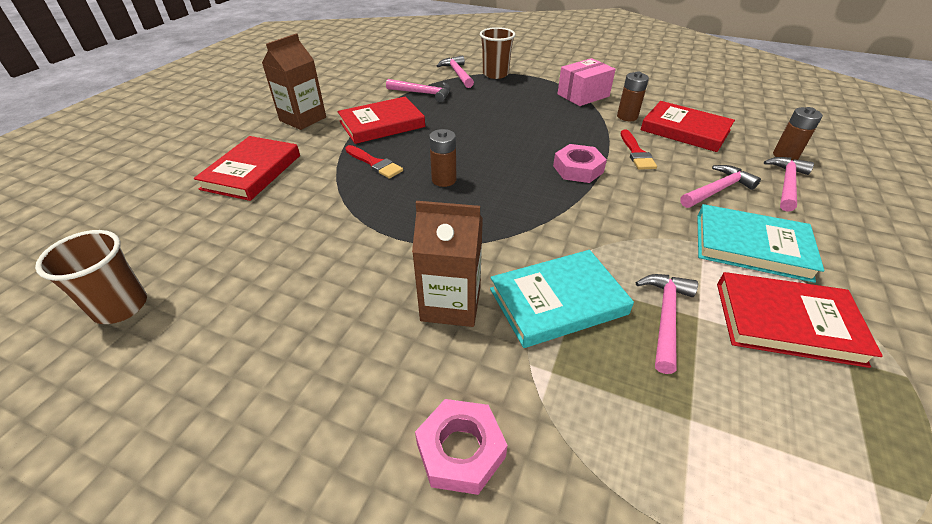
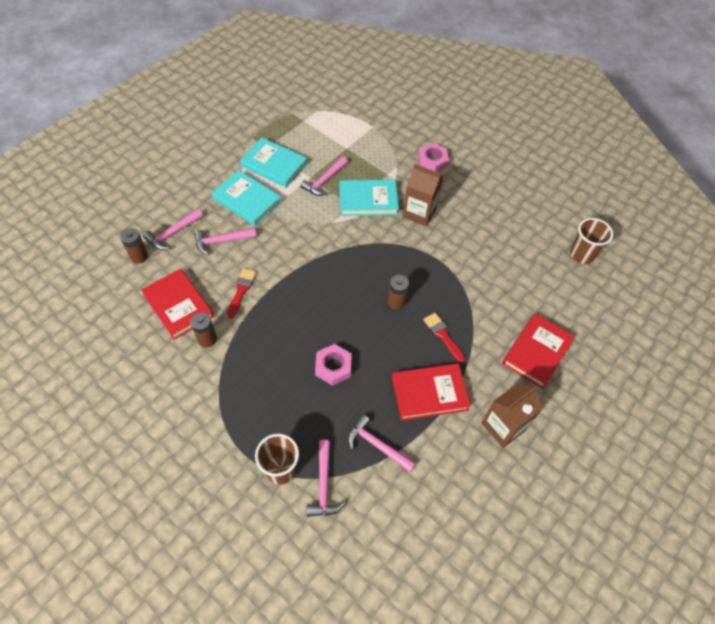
camera: 165 degrees left, 15 degrees up
pink nut [553,144,607,183] -> pink nut moved to [315,344,352,386]
pink box [558,58,616,106] -> none
red book [717,272,883,368] -> turquoise book [240,138,307,188]

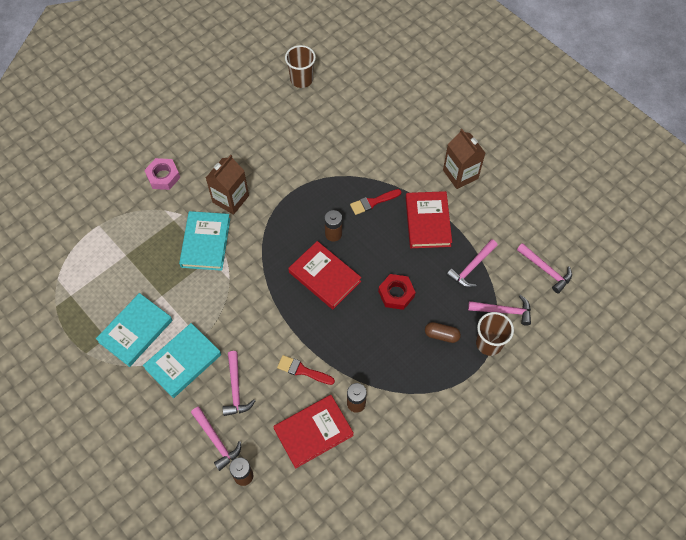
camera: 80 degrees left, 5 degrees up
pink hammer [300,157,348,196] -> pink hammer moved to [517,243,572,294]
pink nut [315,344,352,386] -> red nut [378,274,416,310]
red book [502,314,575,389] -> red book moved to [288,241,362,309]
none -> brown capsule [425,322,461,343]

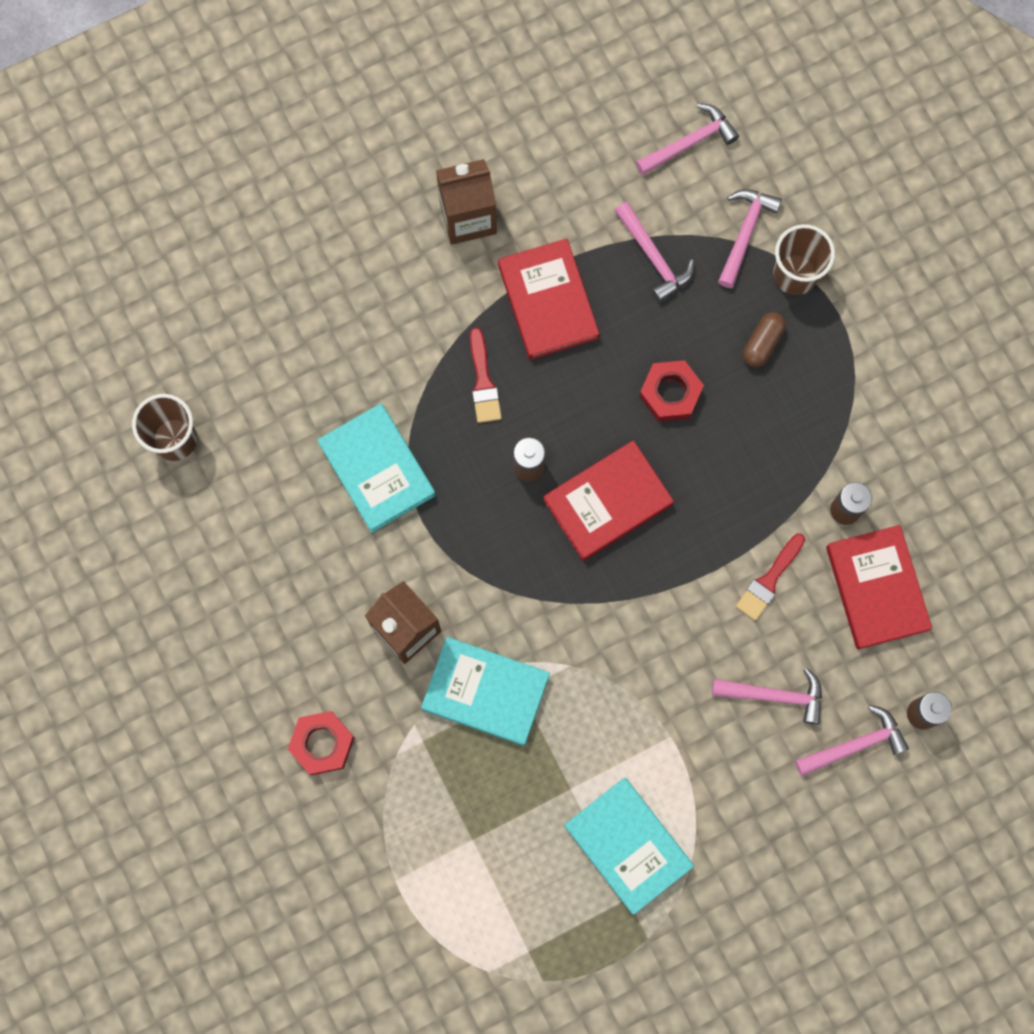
camera: 75 degrees left, 15 degrees up
turquoise book [143,323,221,398] -> turquoise book moved to [317,403,436,533]
pink nut [144,158,180,190] -> red nut [288,711,355,775]
red book [406,191,452,248] -> red book turned 60 degrees clockwise [498,239,599,360]

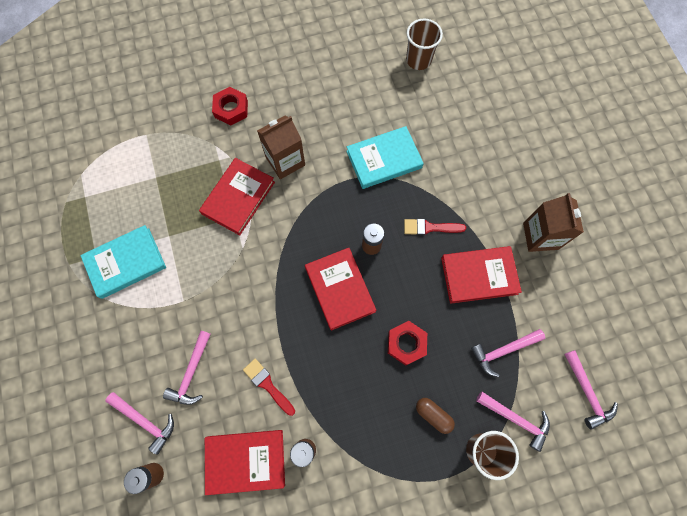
camera: 100 degrees right, 5 degrees down
turquoise book [421,637,550,746] -> red book [199,158,275,235]
pink hammer [795,705,909,776] -> pink hammer turned 45 degrees counterclockwise [105,392,174,455]

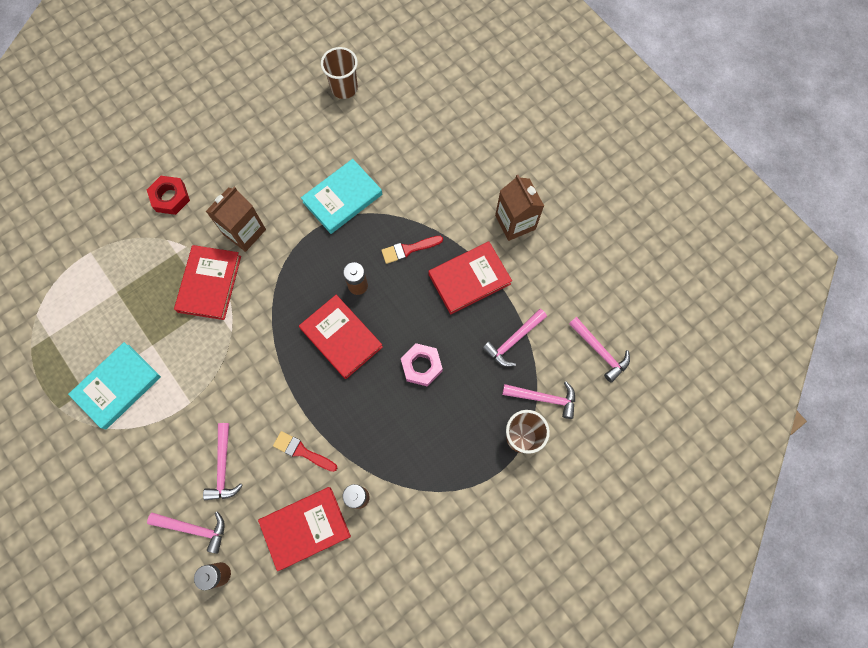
camera: 20 degrees left, 0 degrees up
red nut [388,321,427,366] -> pink nut [401,343,443,387]
brown capsule [416,398,455,434] -> none

